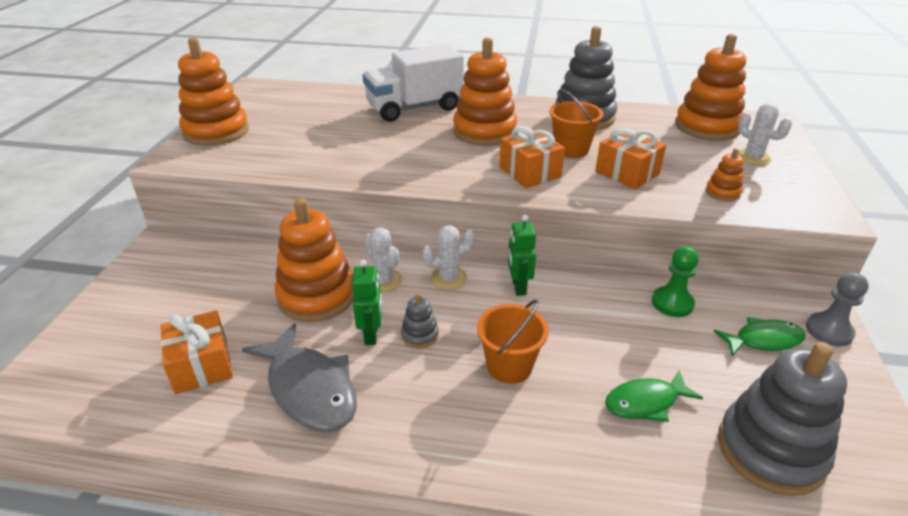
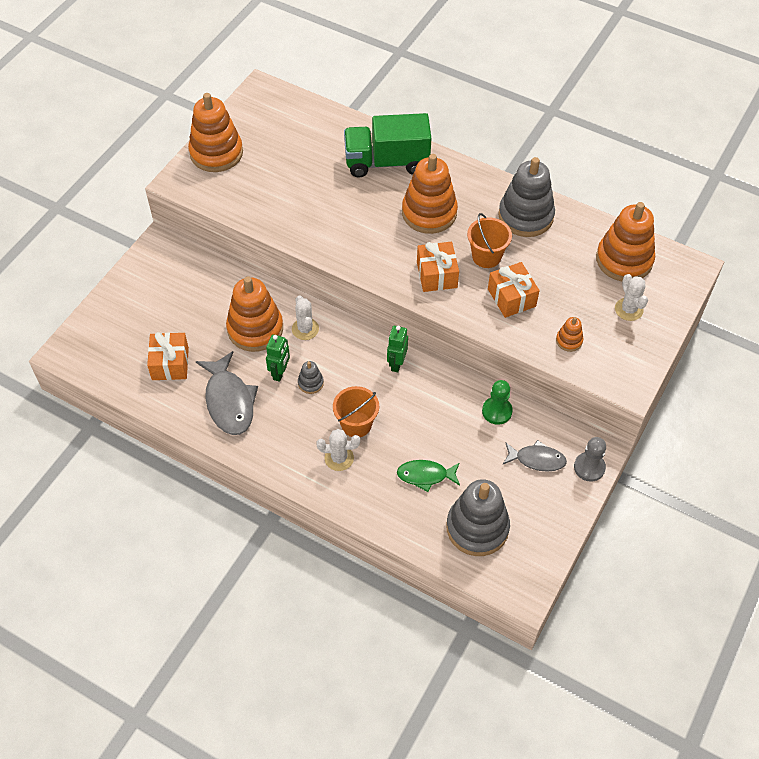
camera: 20 degrees right, 20 degrees up
white truck [363,44,464,122] -> green truck [344,113,431,178]
white cactus [422,225,475,290] -> white cactus moved to [317,429,360,471]
green fish [713,317,806,357] -> grey fish [503,440,567,472]

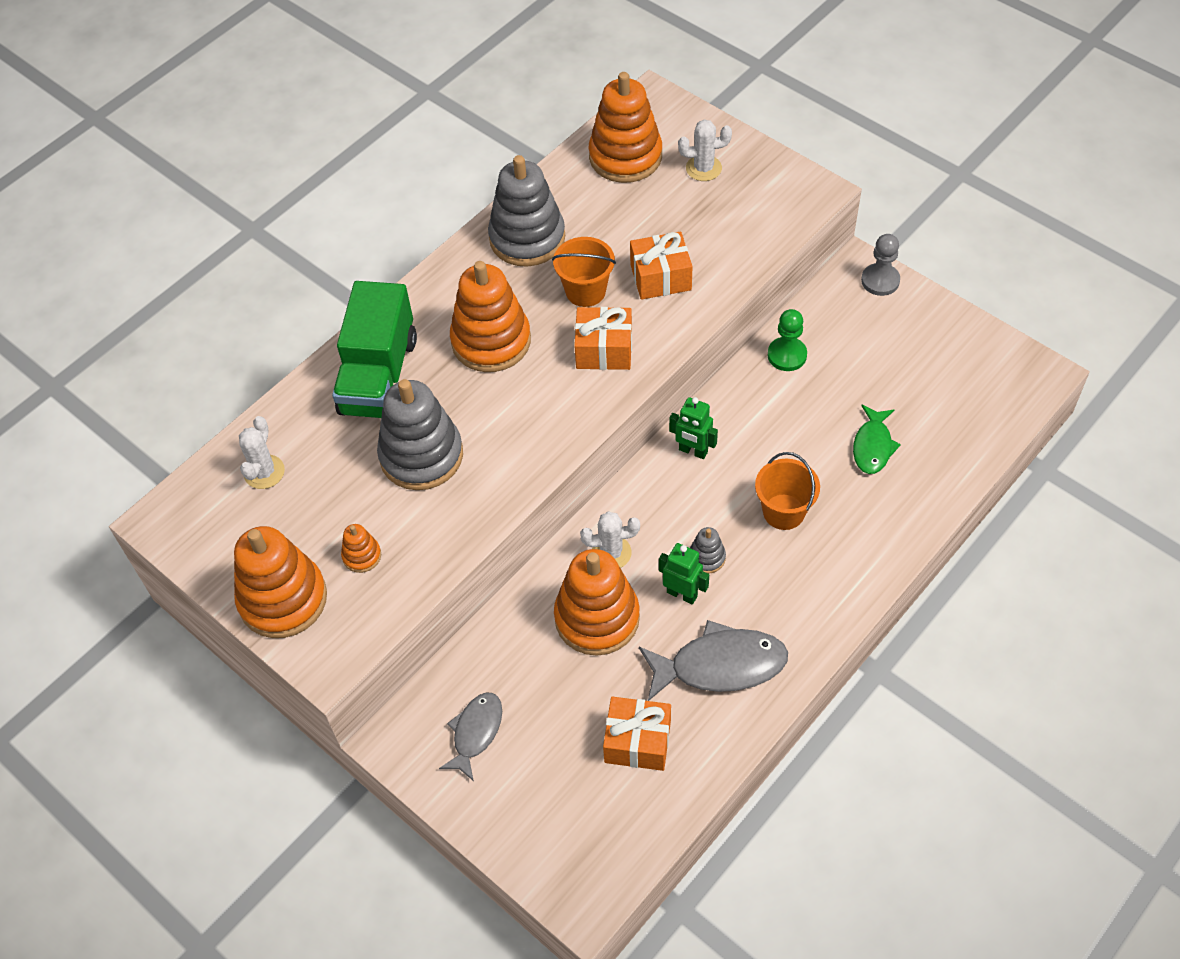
camera: 75 degrees left, 0 degrees up
white cactus [317,429,360,471] -> white cactus moved to [239,416,285,489]
grey stacking toy [446,479,510,556] -> grey stacking toy moved to [377,379,463,490]
grey fish [503,440,567,472] -> grey fish moved to [439,692,502,781]
orange stacking toy [556,317,583,352] -> orange stacking toy moved to [341,524,381,573]

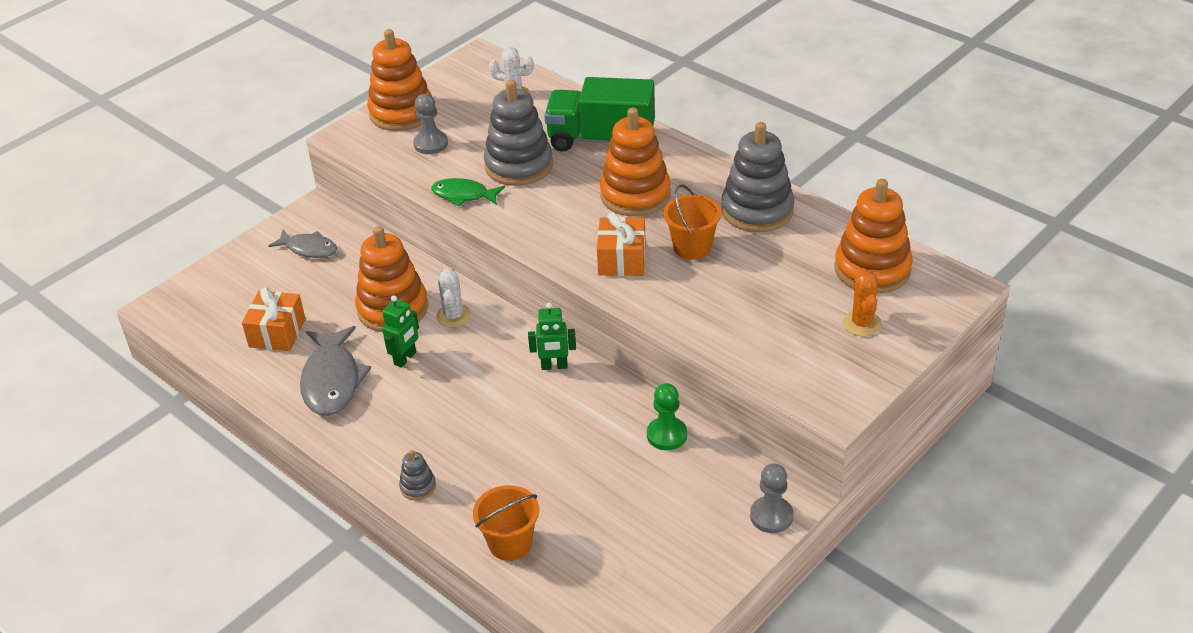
camera: 90 degrees right, 15 degrees down
orange stacking toy [341,524,381,573] -> grey pawn [413,94,448,154]
orange gift [630,231,693,300] -> none
green robot [669,397,718,459] -> green robot turned 120 degrees counterclockwise [528,303,576,370]
white cactus [678,119,732,181] -> orange cactus [843,271,882,336]
grey stacking toy [690,527,726,574] -> grey stacking toy moved to [399,450,436,500]
orange bucket [755,452,820,530] -> orange bucket moved to [473,485,539,561]
green fish [853,405,901,474] -> green fish moved to [431,178,505,206]

